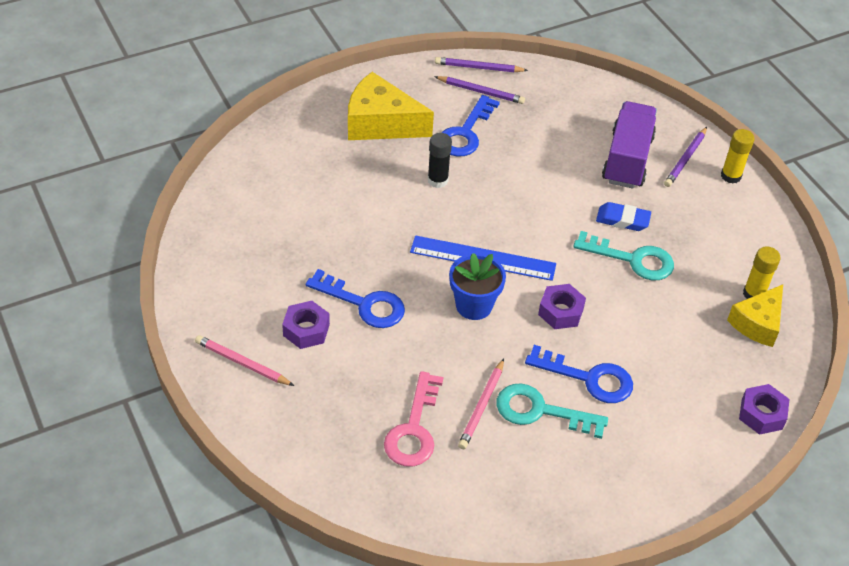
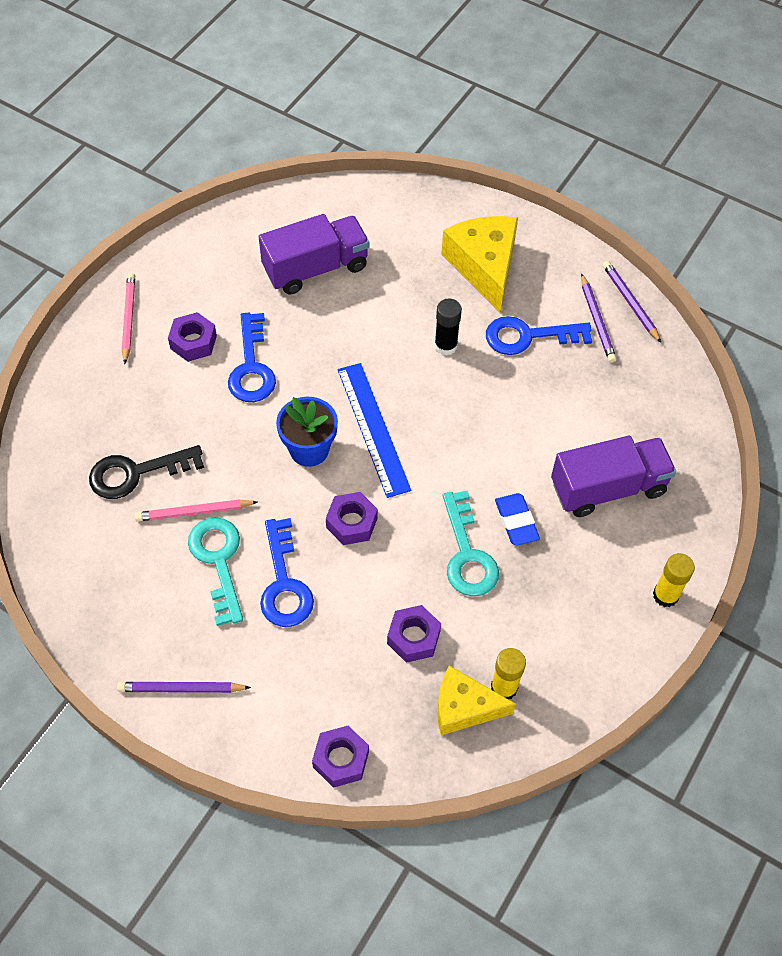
camera: 60 degrees right, 10 degrees up
pink key [384,371,443,467] -> black key [89,445,204,499]
purple pencil [664,127,707,187] -> purple pencil moved to [117,682,251,693]
none -> purple truck [259,214,369,295]
none -> purple nut [387,605,441,663]

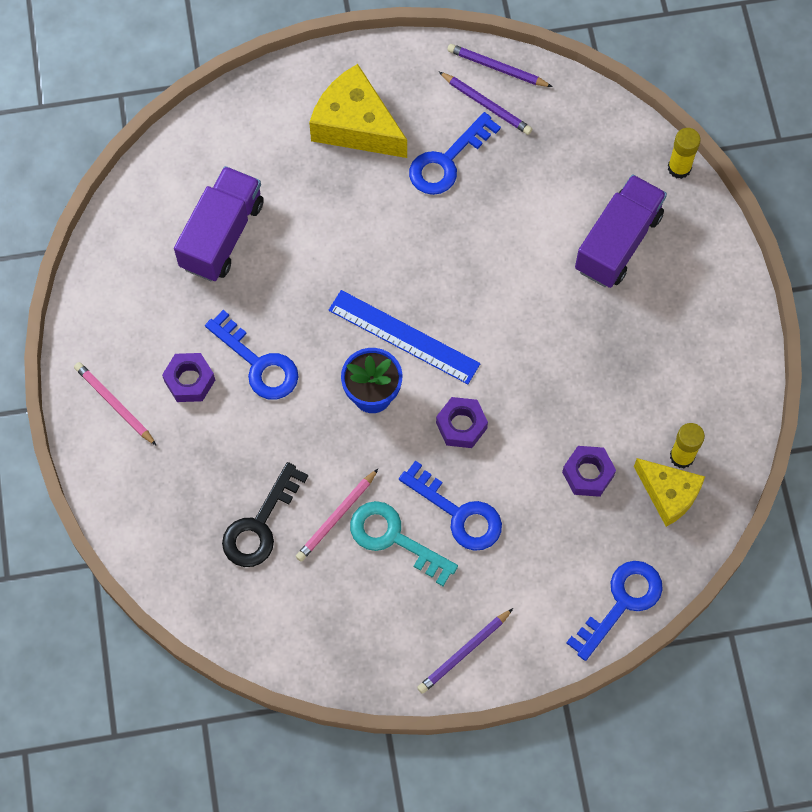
camera: 40 degrees left, 10 degrees up
purple nut [312,726,369,788] -> blue key [567,561,663,661]
black glue stick [434,298,462,356] -> none
yellow cheese [437,666,516,735] -> yellow cheese turned 105 degrees counterclockwise [634,458,705,527]
turquoise key [443,490,499,596] -> none
blue eraser [495,493,540,546] -> none
yellow glue stick [653,553,695,607] -> yellow glue stick moved to [668,128,701,179]

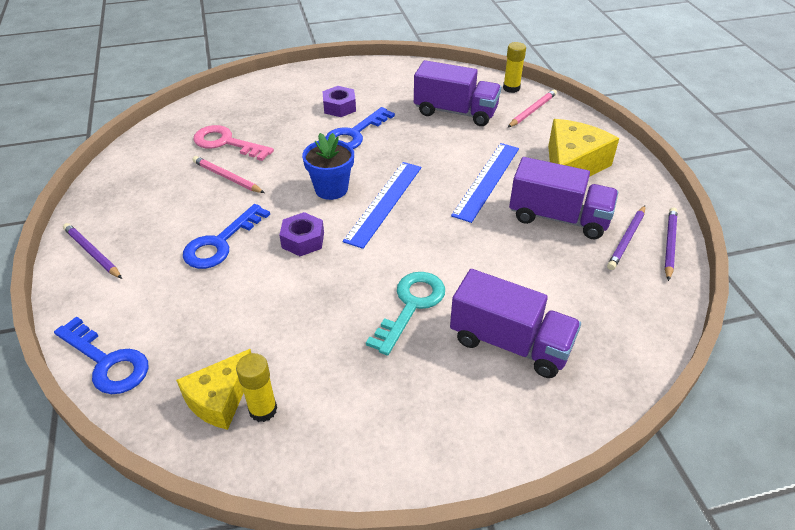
camera: 85 degrees right, 25 degrees down
pink pencil [74,362,157,446] -> pink pencil moved to [508,89,557,127]
black key [222,462,308,567] -> pink key [193,125,274,161]
turquoise key [350,501,458,586] -> turquoise key moved to [366,272,445,355]
blue key [409,112,501,195] -> purple truck [509,157,618,239]
purple nut [562,446,616,497] -> none
yellow glue stick [668,128,701,179] -> yellow glue stick moved to [503,42,526,93]
none -> blue ruler [451,143,519,223]

